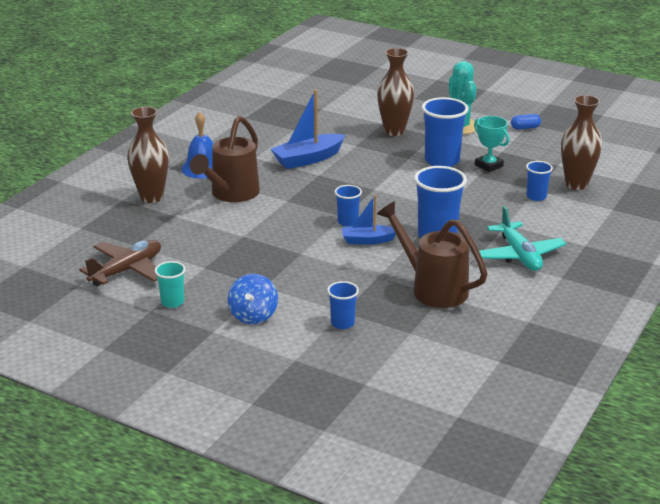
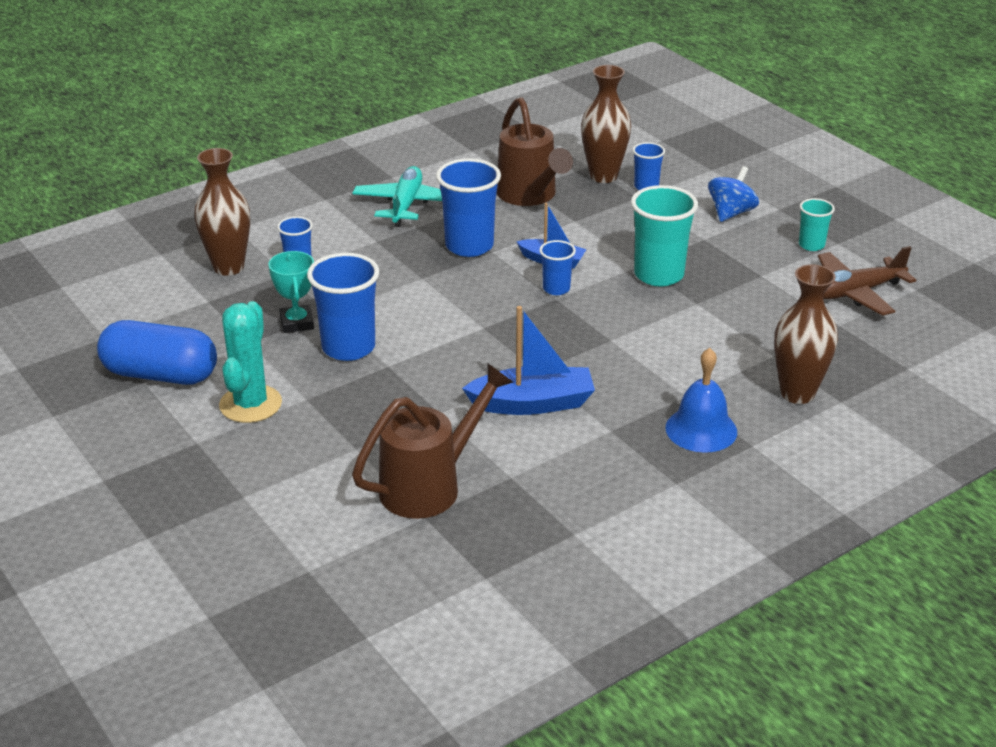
camera: 155 degrees left, 5 degrees up
brown watering can [190,116,260,202] -> brown watering can moved to [352,364,513,519]
brown vase [377,48,414,136] -> brown vase moved to [581,65,631,183]
blue capsule [511,114,541,130] -> blue capsule [97,320,217,385], size x2.39
none -> turquoise cup [631,185,698,287]

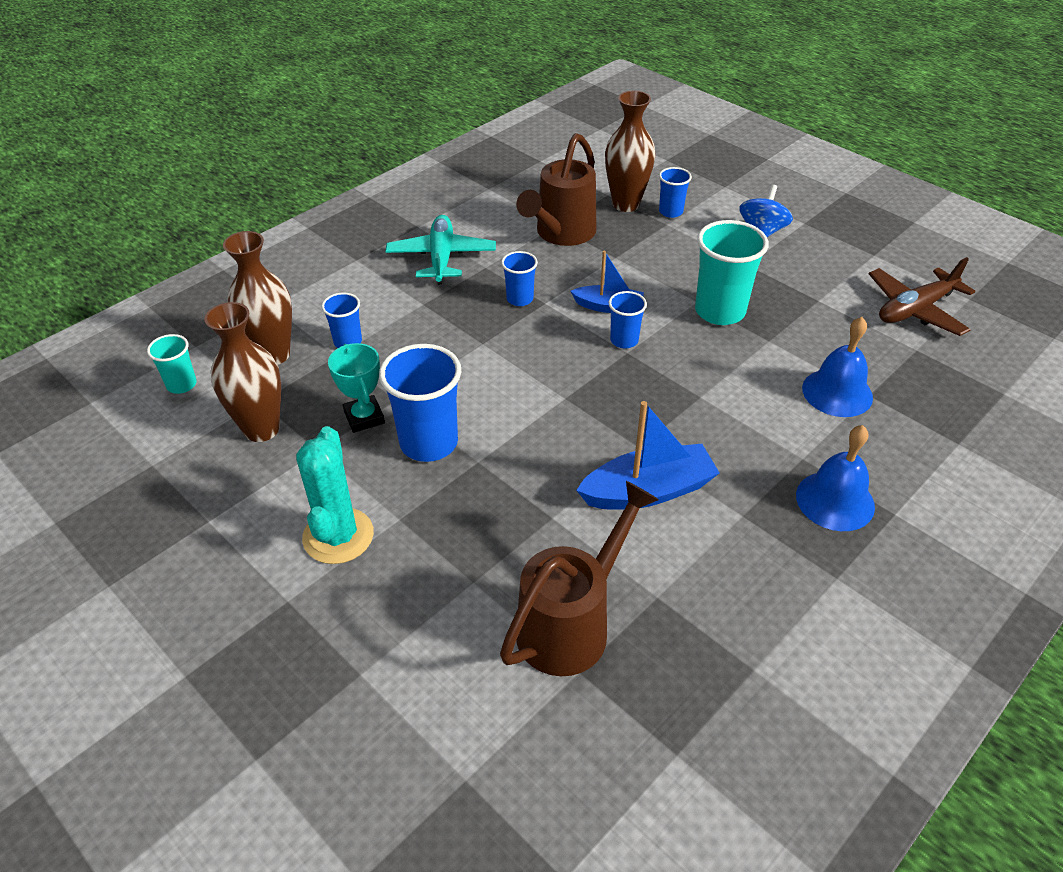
camera: 10 degrees left, 10 degrees up
blue capsule [97,320,217,385] -> none
blue cup [436,158,501,257] -> blue cup [501,251,538,306], size x0.54
brown watering can [496,97,573,206] -> brown watering can turned 60 degrees clockwise [516,133,596,246]
brown vase [774,264,838,404] -> brown vase moved to [204,302,281,442]
turquoise cup [799,198,835,251] -> turquoise cup moved to [147,334,197,394]
none -> blue bell [802,317,873,417]

